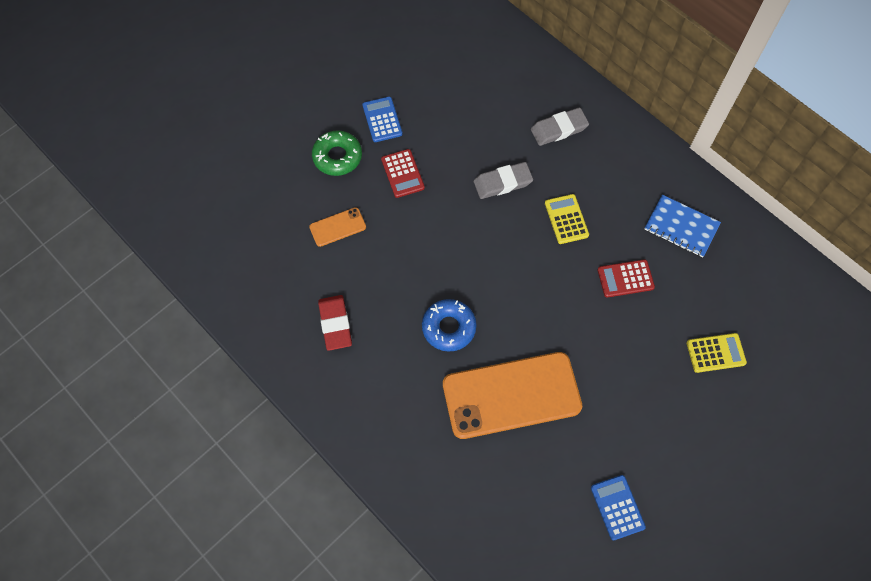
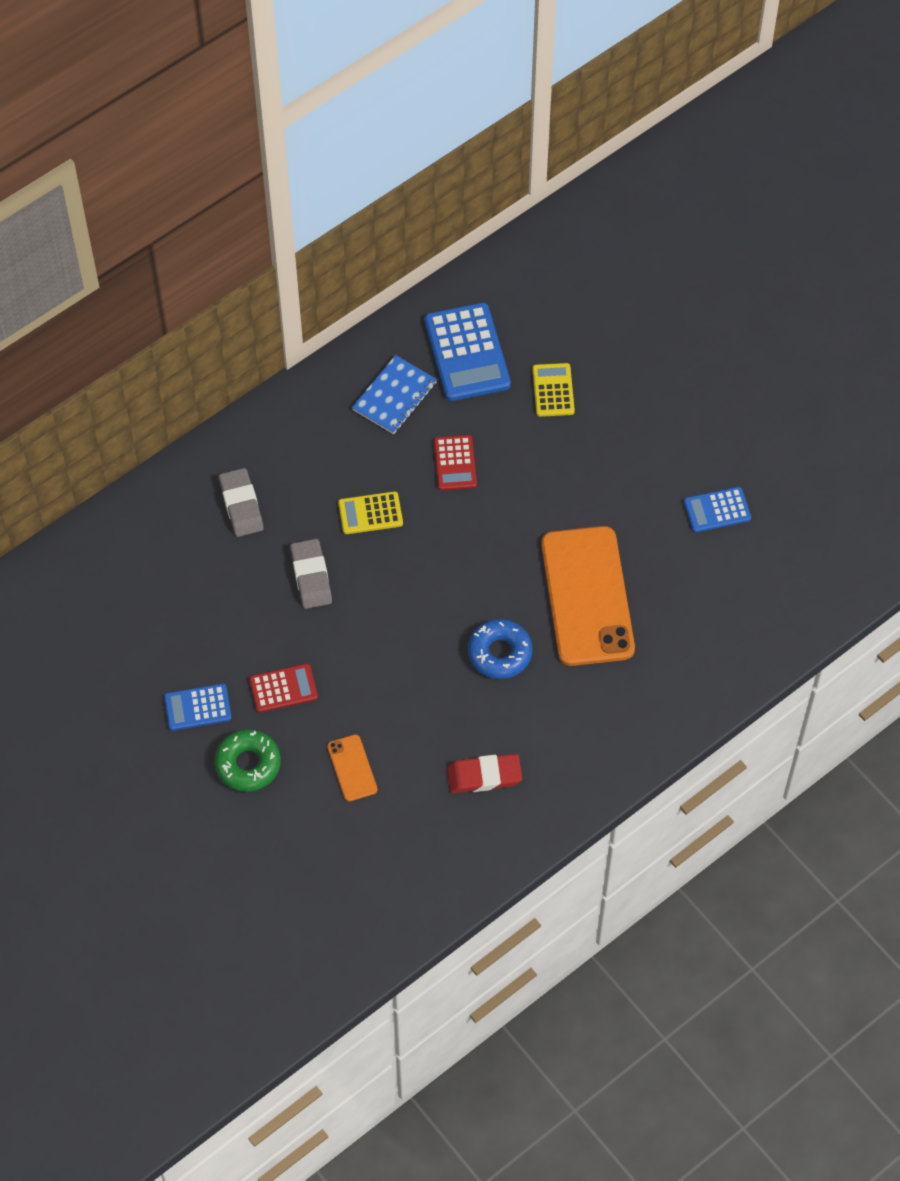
camera: 85 degrees left, 5 degrees down
none -> blue calculator [425,303,511,401]

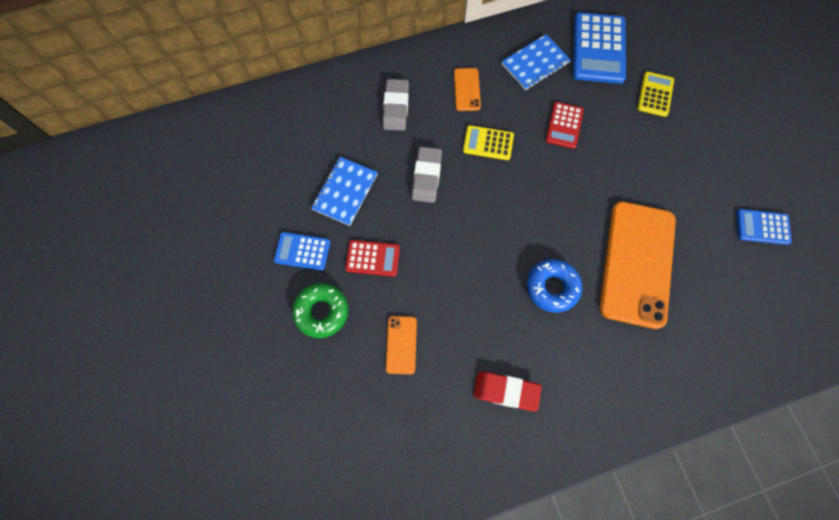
camera: 20 degrees right, 10 degrees up
none -> blue notebook [311,157,378,226]
none -> orange phone [454,68,481,111]

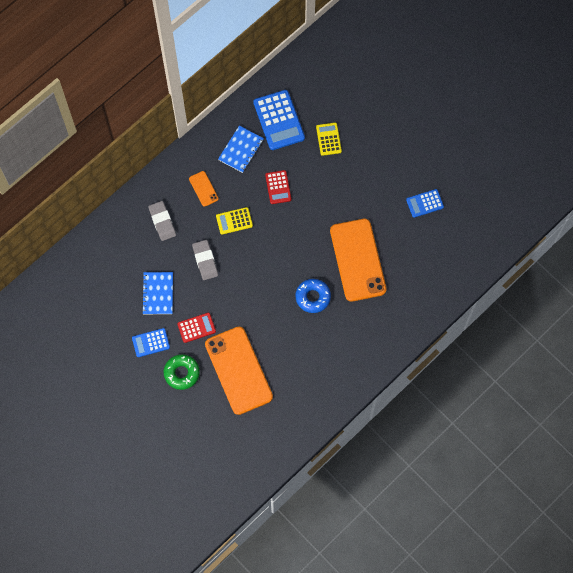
camera: 25 degrees left, 0 degrees up
orange phone [386,316,417,374] -> orange phone [205,327,273,415], size x2.29
red eraser [473,371,542,411] -> none

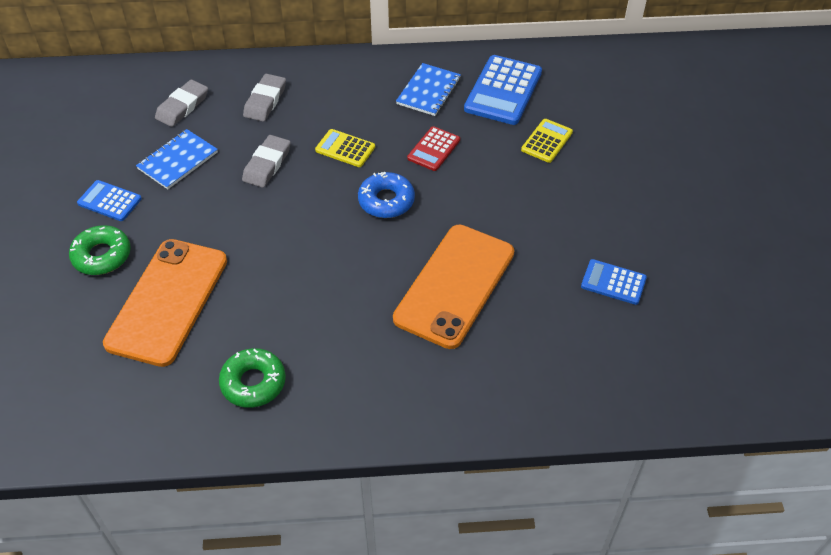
camera: 40 degrees right, 20 degrees down
red calculator [178,313,216,343] -> none
orange phone [189,171,219,207] -> none
blue notebook [218,126,264,173] -> blue notebook turned 45 degrees counterclockwise [396,63,461,116]
blue donut [295,279,331,313] -> blue donut moved to [358,172,415,218]
none -> grey eraser [155,79,208,127]
none -> green donut [219,348,286,408]

